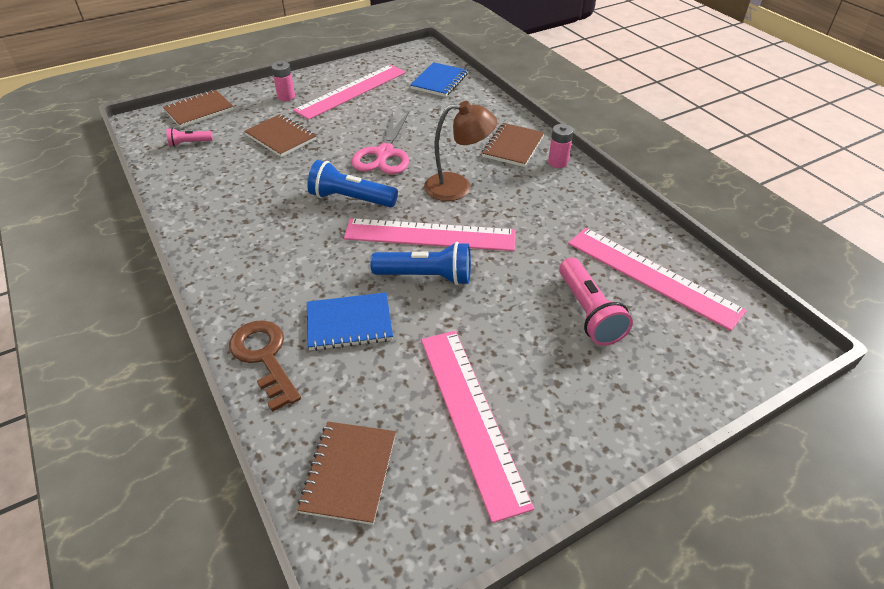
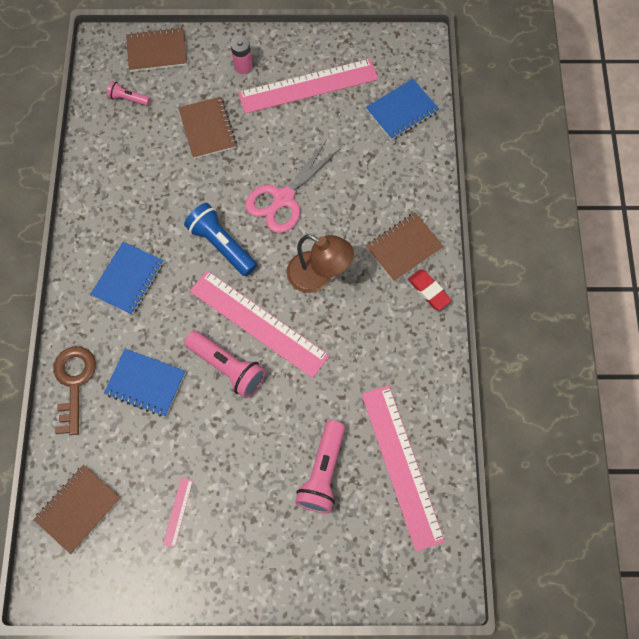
camera: 30 degrees right, 25 degrees up
blue flashlight [370,242,471,285] -> pink flashlight [184,331,266,398]
pink ruler [421,331,534,523] -> pink ruler [163,477,193,548], size x0.41
pink battery [548,124,574,168] -> red eraser [408,269,452,310]
none -> blue notebook [90,242,164,315]

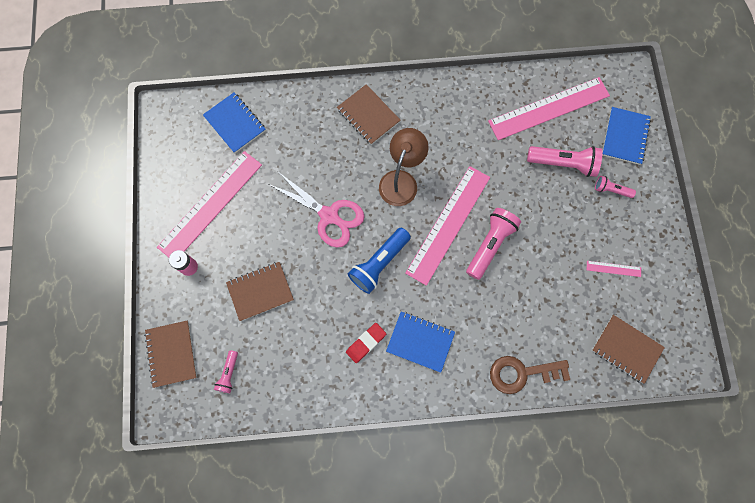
camera: 95 degrees left, 5 degrees up
blue notebook [104,349,186,417] -> blue notebook moved to [602,107,651,165]
pink ruler [238,59,378,114] -> pink ruler turned 60 degrees clockwise [157,151,262,257]
red eraser [408,269,452,310] -> red eraser moved to [346,323,386,363]
none -> pink flashlight [595,176,636,198]

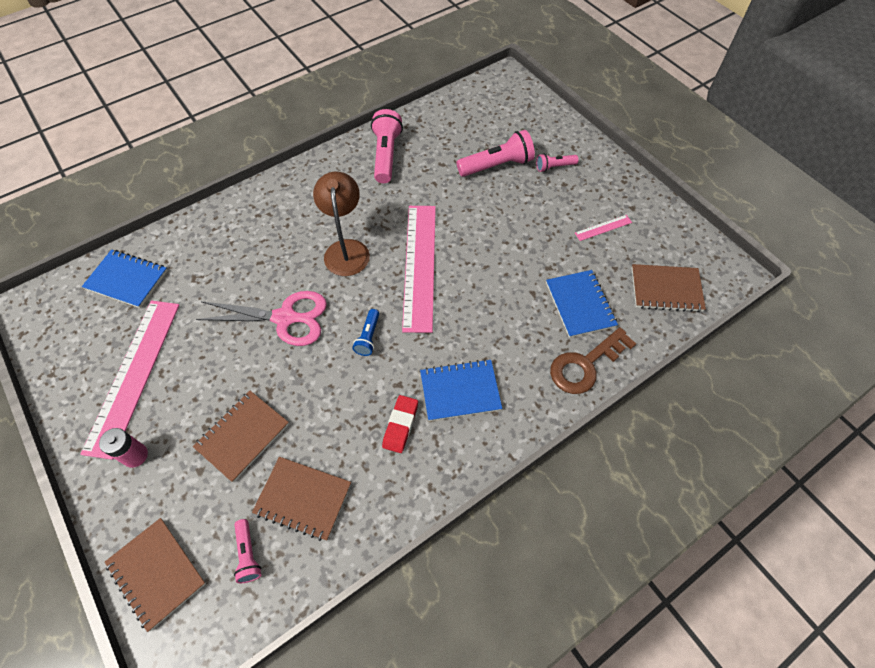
camera: 30 degrees left, 15 degrees down
brown notebook [337,84,401,145] -> brown notebook moved to [252,457,351,541]
blue flashlight [348,228,411,294] -> blue flashlight [352,309,379,356], size x0.54
pink flashlight [466,208,521,280] -> pink flashlight moved to [371,109,403,183]
pink ruler [488,77,610,140] -> none
blue notebook [602,107,651,165] -> blue notebook moved to [546,270,618,338]

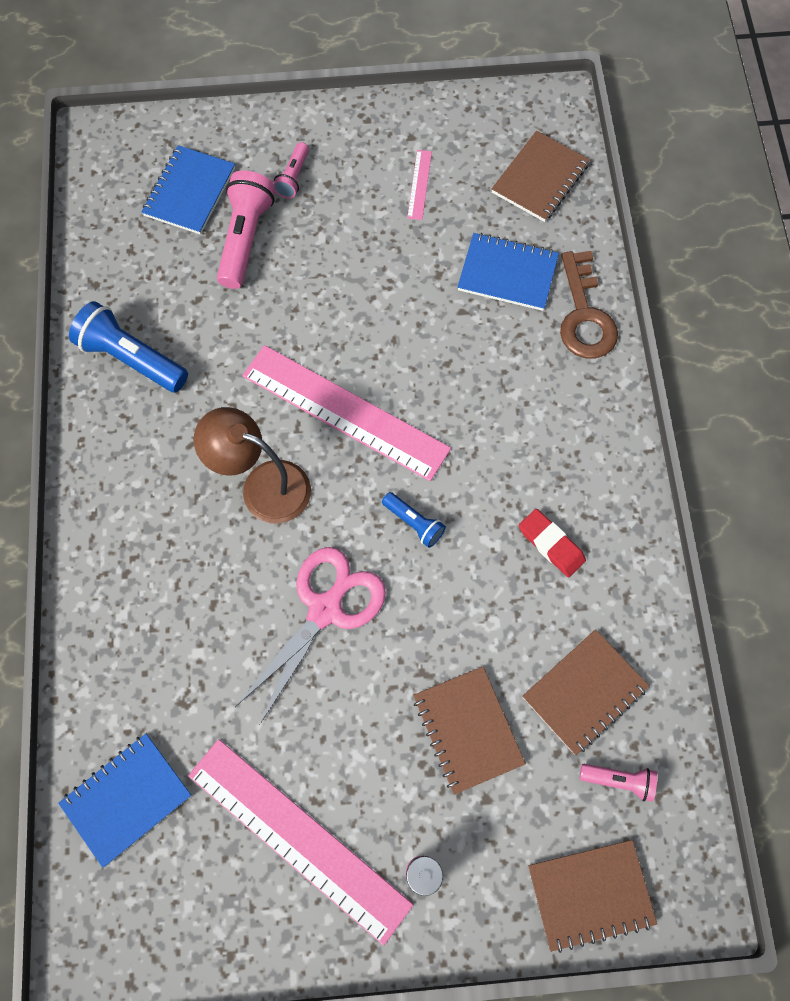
camera: 60 degrees left, 10 degrees up
pink flashlight [371,109,403,183] -> blue flashlight [69,301,188,393]
blue notebook [420,359,502,421] -> blue notebook moved to [142,145,235,234]

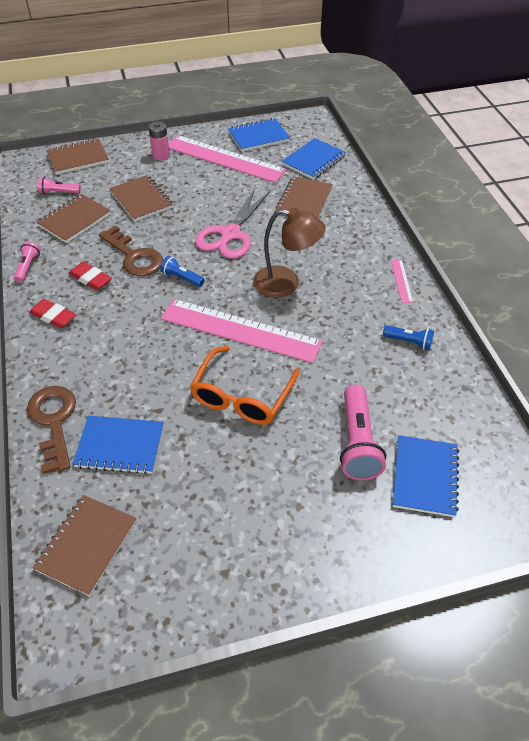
camera: 170 degrees right, 20 degrees down
blue flashlight [69,301,188,393] -> blue flashlight [383,326,434,350], size x0.54
pink flashlight [273,142,309,198] -> pink flashlight moved to [14,241,41,283]
pink ruler [407,150,432,220] -> pink ruler moved to [391,260,413,303]
none -> red eraser [29,299,76,328]
none -> brown key [99,225,163,276]
none -> orange glasses [190,346,300,425]
none -> blue notebook [228,118,290,152]
none -> brown notebook [276,176,333,218]

